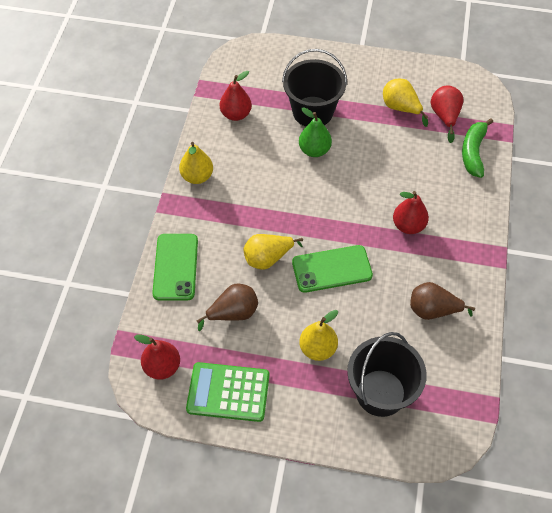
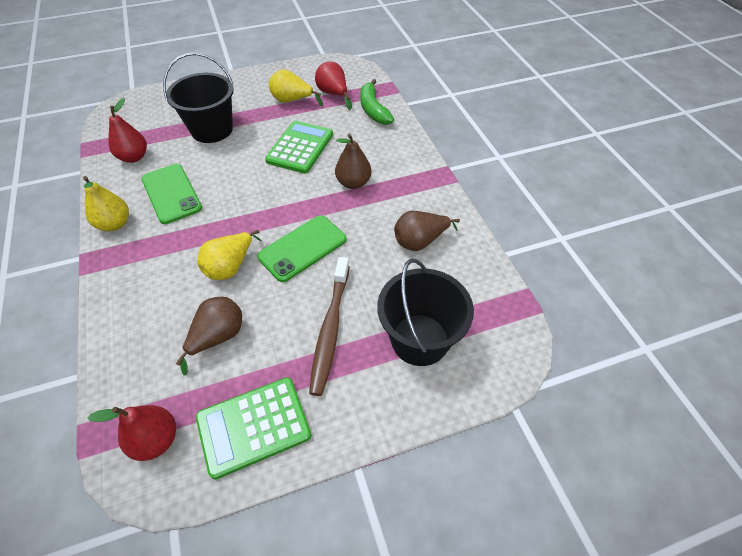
camera: 30 degrees left, 5 degrees down
green phone [152,234,198,300] -> green phone moved to [141,164,202,224]
green pear [299,107,332,157] -> none
yellow pear [299,310,338,361] -> brown toothbrush [309,257,349,396]
red pear [393,191,429,234] -> brown pear [335,134,371,189]
none -> green calculator [265,121,333,174]

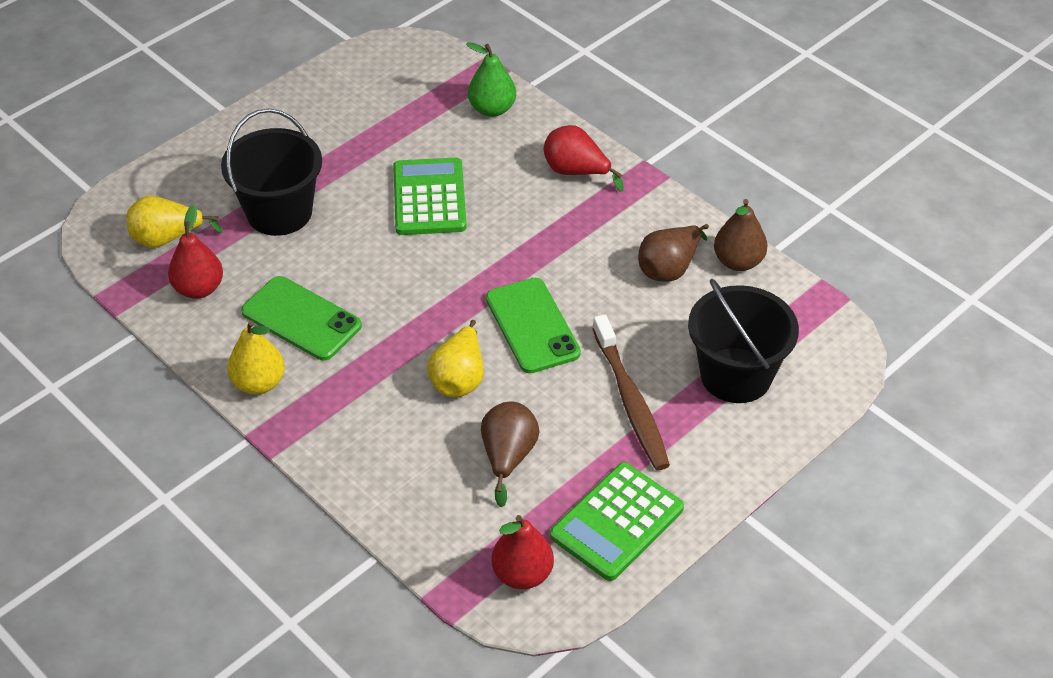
camera: 25 degrees left, 5 degrees down
green phone [257,215,347,282] -> green phone turned 45 degrees counterclockwise [486,278,581,373]
yellow pear [269,69,323,106] -> yellow pear moved to [127,195,222,248]
red pear [315,61,352,110] -> red pear moved to [544,125,624,192]
brown pear [335,134,371,189] -> brown pear moved to [714,199,767,271]
green banana [360,79,394,125] -> green pear [466,42,516,117]

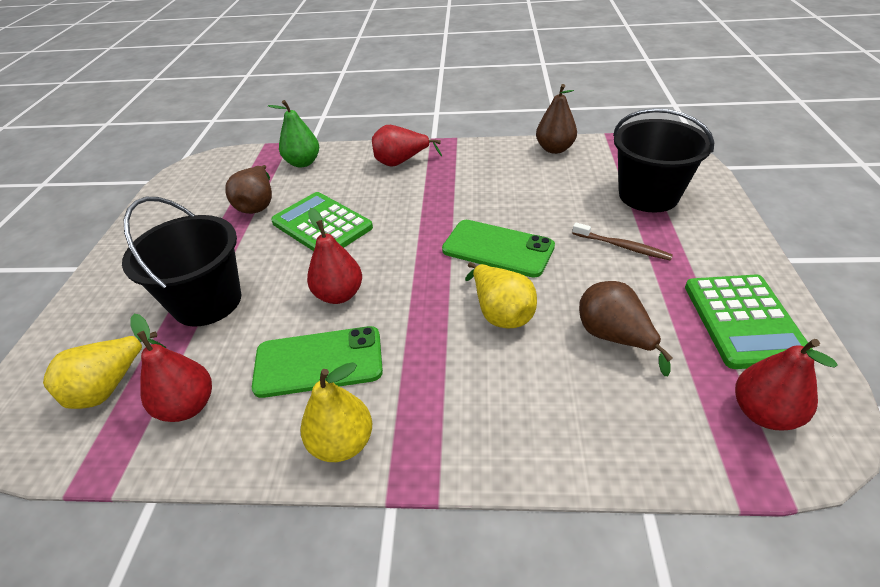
camera: 40 degrees left, 5 degrees down
brown toothbrush [593,314,670,470] -> brown toothbrush [572,223,673,261], size x0.59
brown pear [638,224,709,282] -> brown pear moved to [225,165,272,214]
none -> red pear [307,208,362,304]

